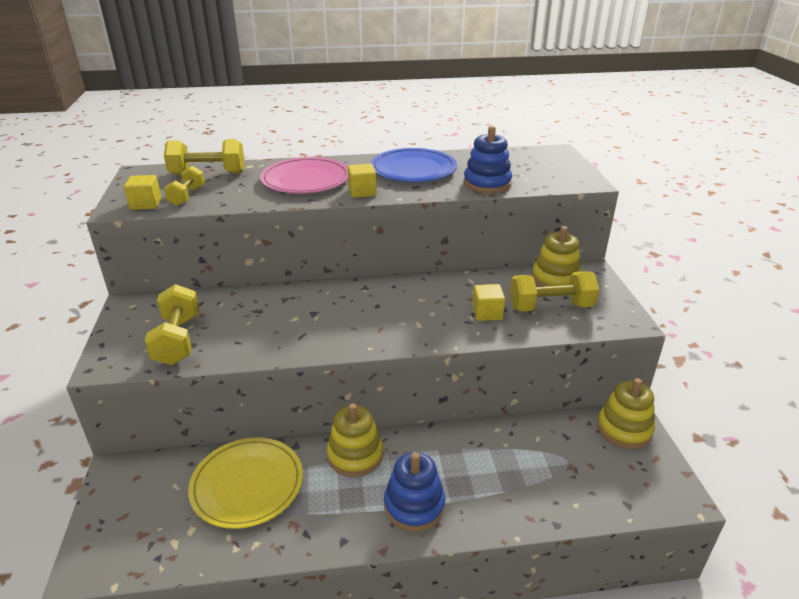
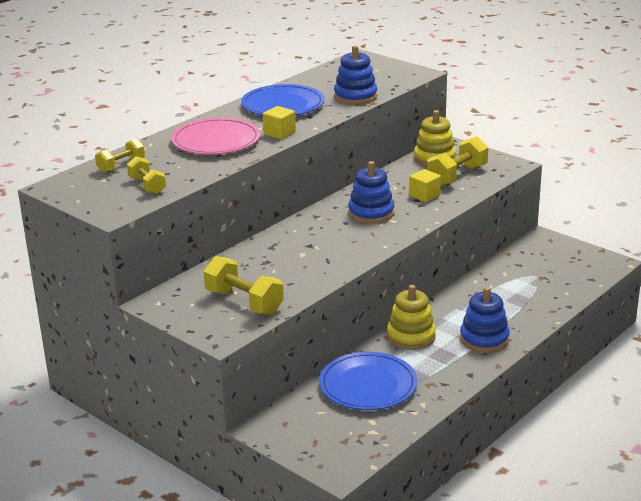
camera: 40 degrees left, 5 degrees down
yellow cube [124,175,161,210] -> none
yellow dumbbell [164,139,244,175] -> yellow dumbbell [95,138,145,173], size x0.63
yellow plate [188,437,303,529] -> blue plate [319,352,417,410]
yellow stacking toy [597,378,655,449] -> none
none -> blue stacking toy [348,161,394,224]

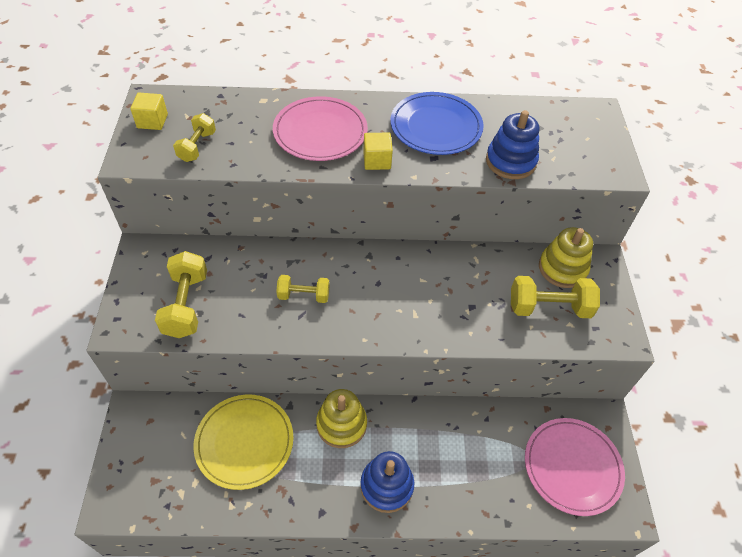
camera: 45 degrees right, 25 degrees up
yellow dumbbell [95,138,145,173] -> yellow dumbbell moved to [276,275,329,303]
blue plate [319,352,417,410] -> yellow plate [193,394,293,490]
blue stacking toy [348,161,394,224] -> none
yellow cube [409,169,441,202] -> yellow cube moved to [130,93,168,130]
none -> pink plate [525,418,625,516]

